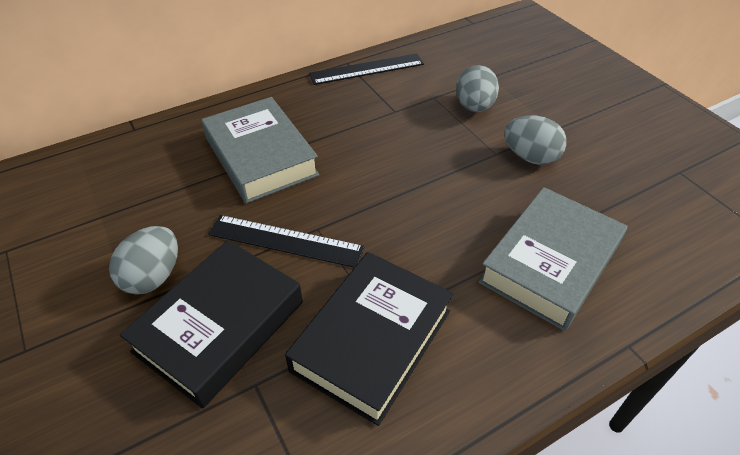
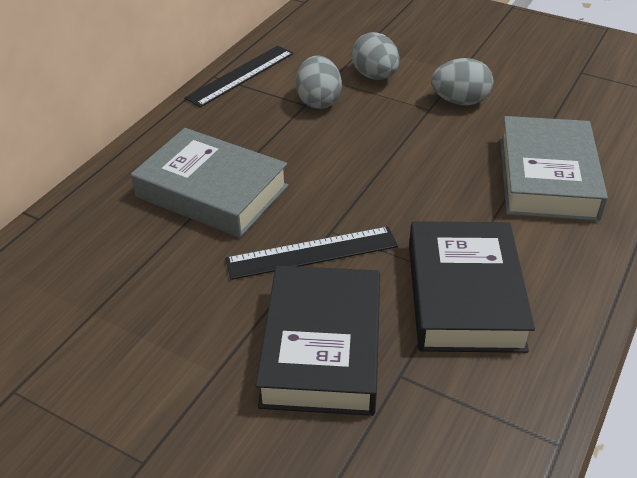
camera: 30 degrees left, 5 degrees down
grey egg [109,226,178,295] -> grey egg moved to [296,55,342,109]

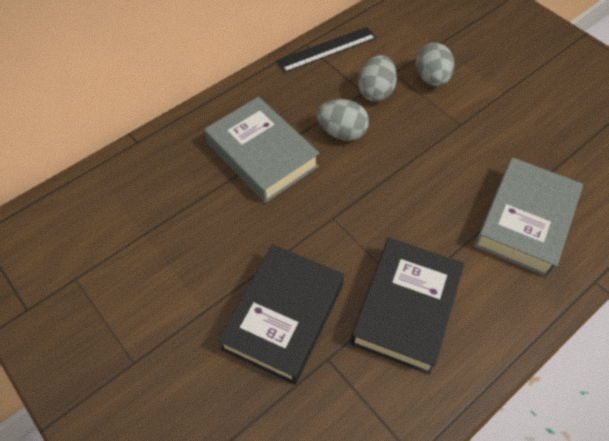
camera: 20 degrees right, 15 degrees up
black ruler [225,226,398,280] -> none
grey egg [431,58,493,105] -> grey egg moved to [317,99,369,141]

